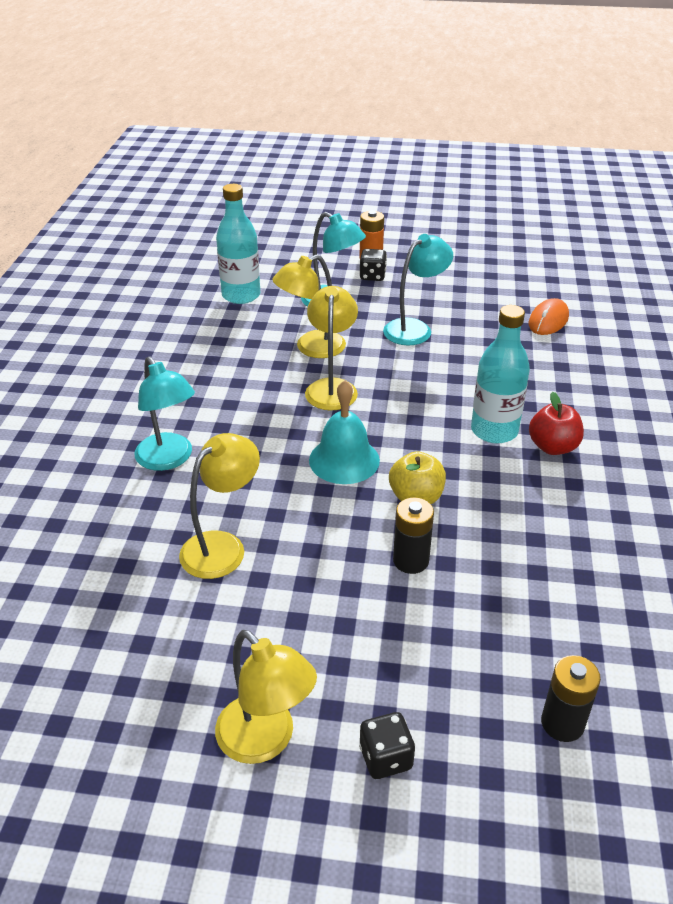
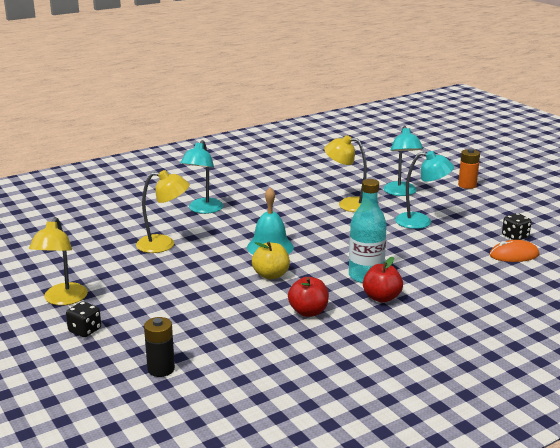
camera: 50 degrees right, 15 degrees down
turquoise bottle [216,184,260,304] -> none
yellow lamp [305,286,358,410] -> none
black dice [360,249,387,281] -> black dice moved to [502,213,531,240]
black battery [393,498,434,574] -> none
none -> red apple [288,277,329,317]

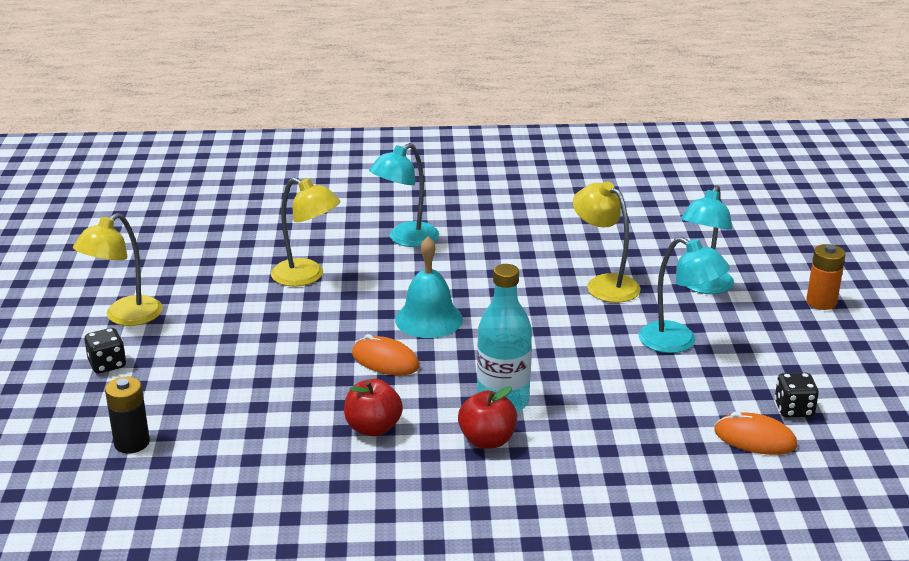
camera: 30 degrees right, 5 degrees up
yellow apple [252,242,290,279] -> orange mouse [352,334,420,376]

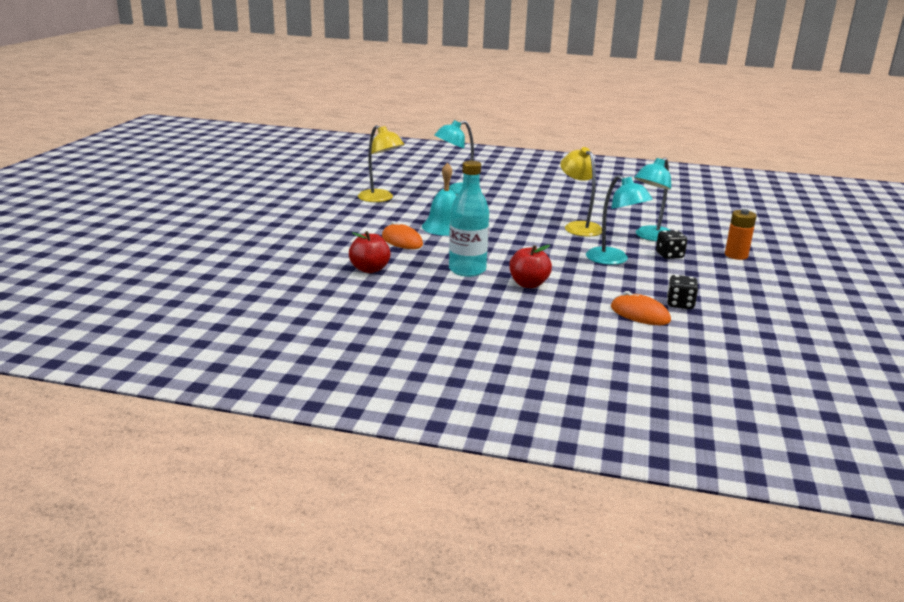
camera: 15 degrees right, 5 degrees down
yellow lamp [73,213,163,326] -> none
black dice [84,328,126,374] -> black dice moved to [656,230,687,259]
black battery [105,377,150,453] -> none
red apple [458,386,517,449] -> red apple moved to [509,245,552,288]

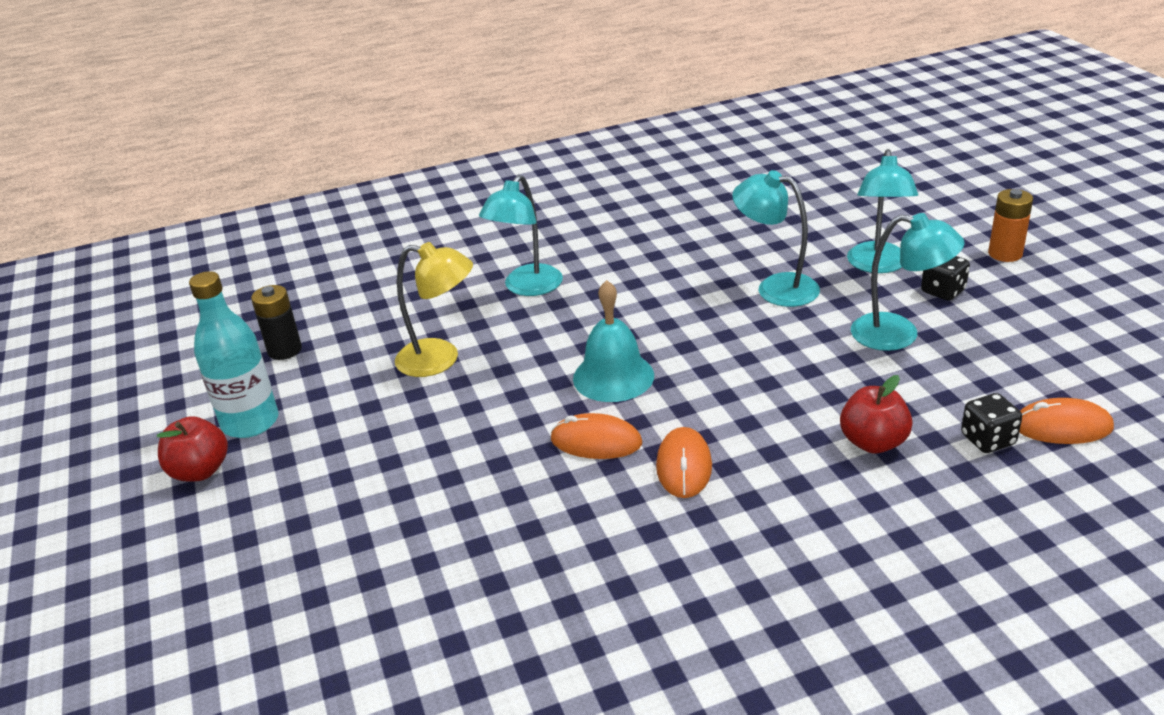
camera: 30 degrees left, 10 degrees up
red apple [349,231,391,273] -> red apple moved to [157,416,228,482]
turquoise bottle [449,161,489,277] -> turquoise bottle moved to [189,271,279,438]
yellow lamp [560,147,602,237] -> turquoise lamp [732,170,820,307]
black dice [667,275,698,309] -> black dice moved to [961,393,1022,453]
none -> black battery [251,285,302,360]
none -> orange mouse [656,427,712,498]

